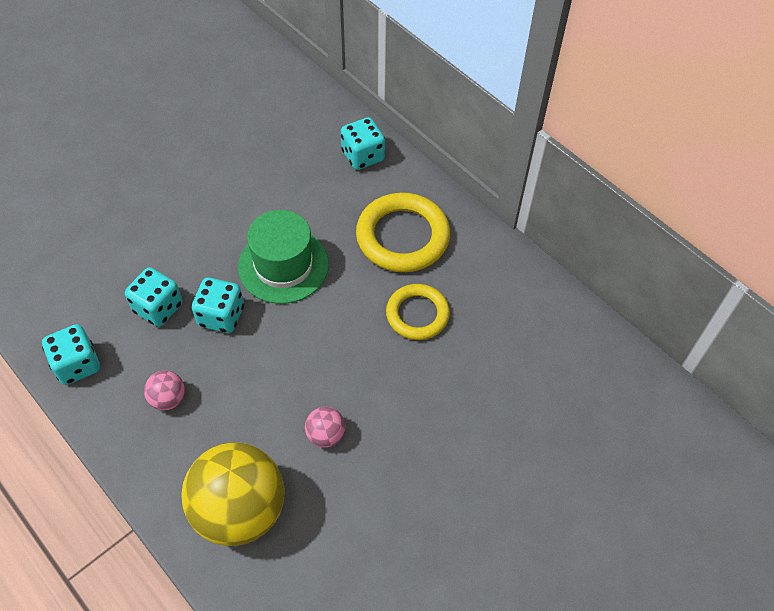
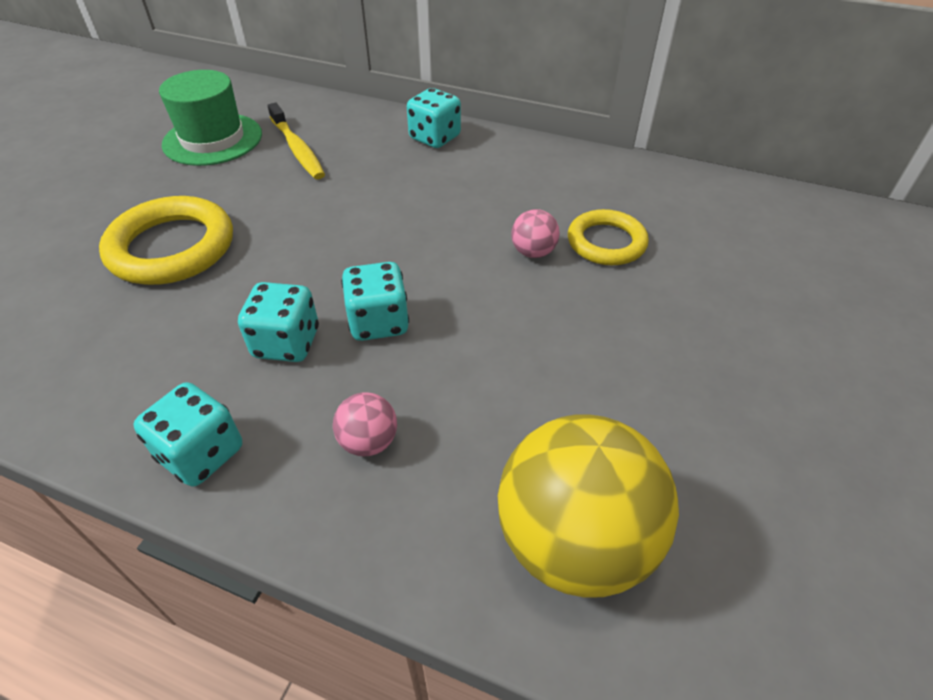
camera: 25 degrees left, 10 degrees down
green hat [238,210,329,304] -> green hat moved to [159,70,262,166]
pink ball [305,407,345,448] -> pink ball moved to [511,209,560,258]
yellow ring [356,193,450,272] -> yellow ring moved to [99,196,233,285]
none -> yellow toothbrush [268,103,325,179]

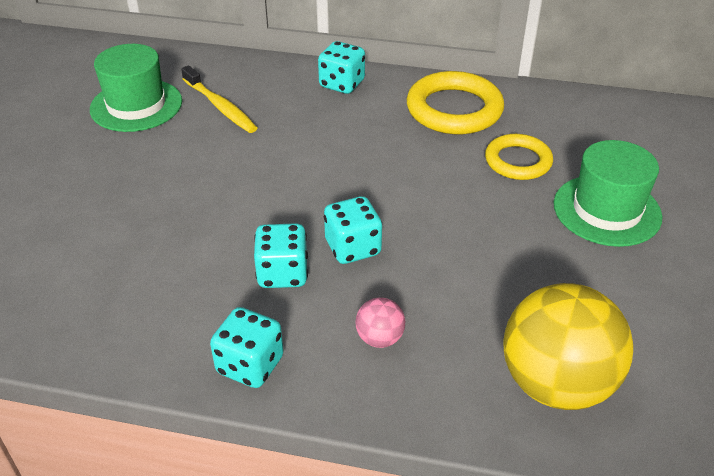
camera: 10 degrees left, 5 degrees down
yellow ring [99,196,233,285] -> yellow ring moved to [407,71,504,134]
pink ball [511,209,560,258] -> none
none -> green hat [554,140,663,247]

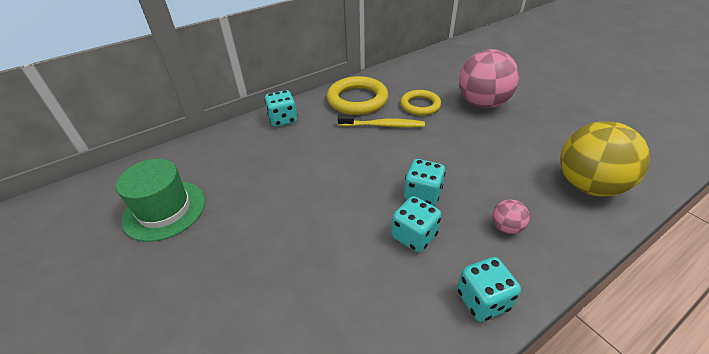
camera: 45 degrees left, 0 degrees up
yellow toothbrush [181,66,257,133] -> yellow toothbrush moved to [338,114,425,128]
green hat [554,140,663,247] -> pink ball [459,49,519,108]

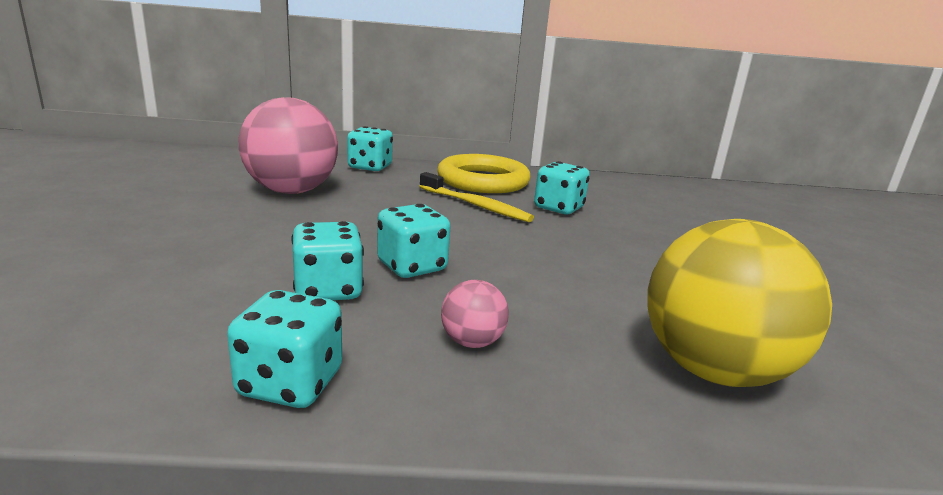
camera: 30 degrees right, 20 degrees down
green hat [116,159,205,242] -> none
yellow ring [400,90,441,116] -> turquoise dice [534,161,590,214]
pink ball [459,49,519,108] -> pink ball moved to [238,97,338,194]

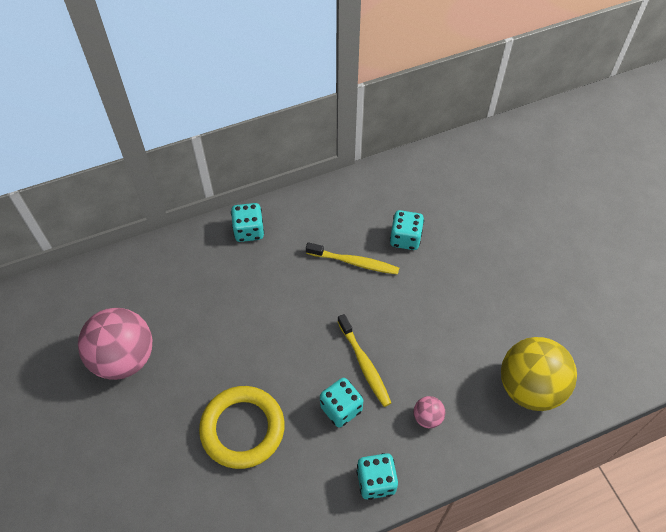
camera: 20 degrees left, 35 degrees up
pink ball [238,97,338,194] -> pink ball moved to [78,308,152,380]
turquoise dice [377,204,451,278] -> yellow toothbrush [337,314,391,407]
yellow ring [437,154,531,193] -> yellow ring moved to [199,386,285,469]

